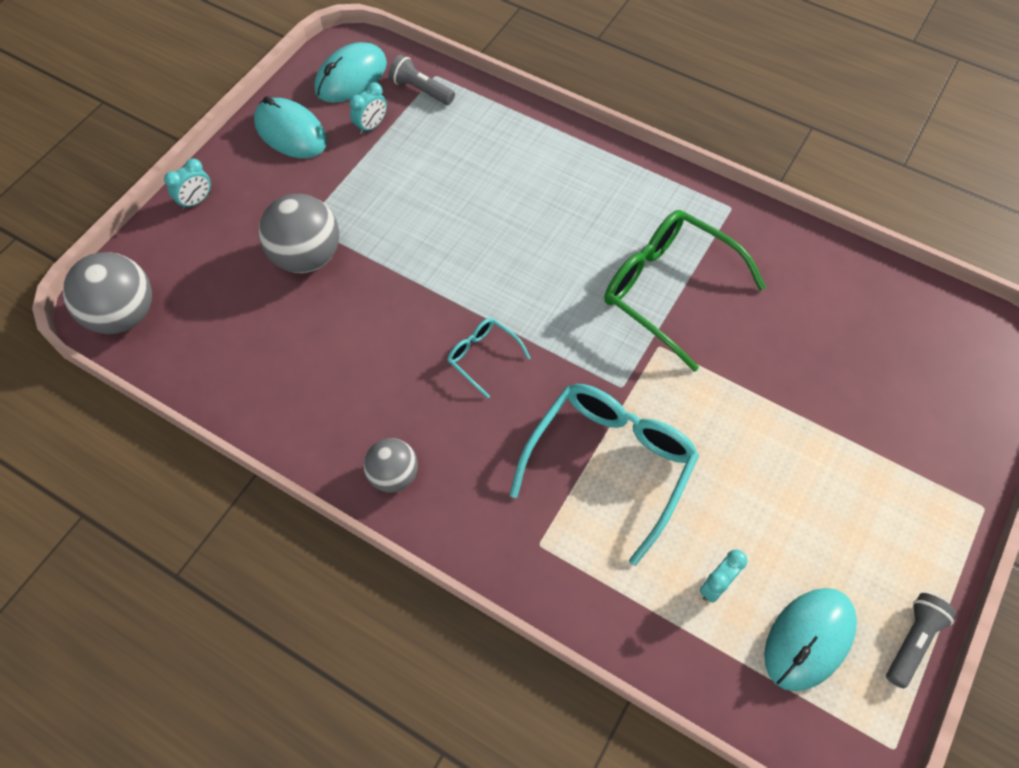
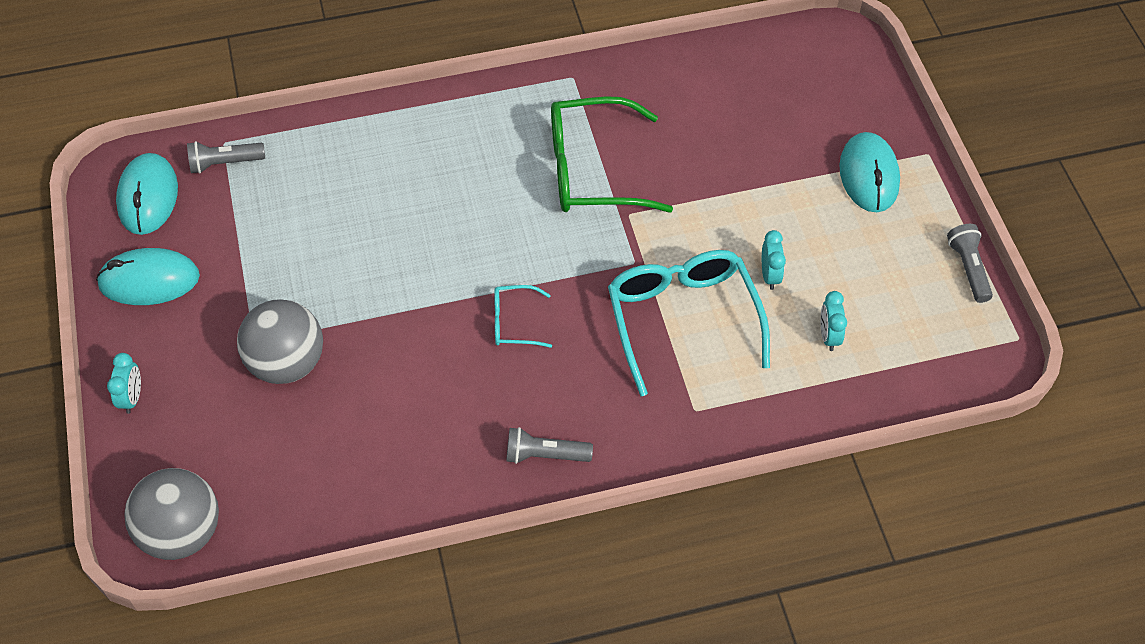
camera: 45 degrees left, 5 degrees down
turquoise clock [349,82,387,134] -> turquoise clock moved to [762,230,786,290]
grey ball [363,438,418,493] -> grey flashlight [506,427,593,464]
turquoise mouse [764,588,857,691] -> turquoise mouse moved to [839,132,900,212]

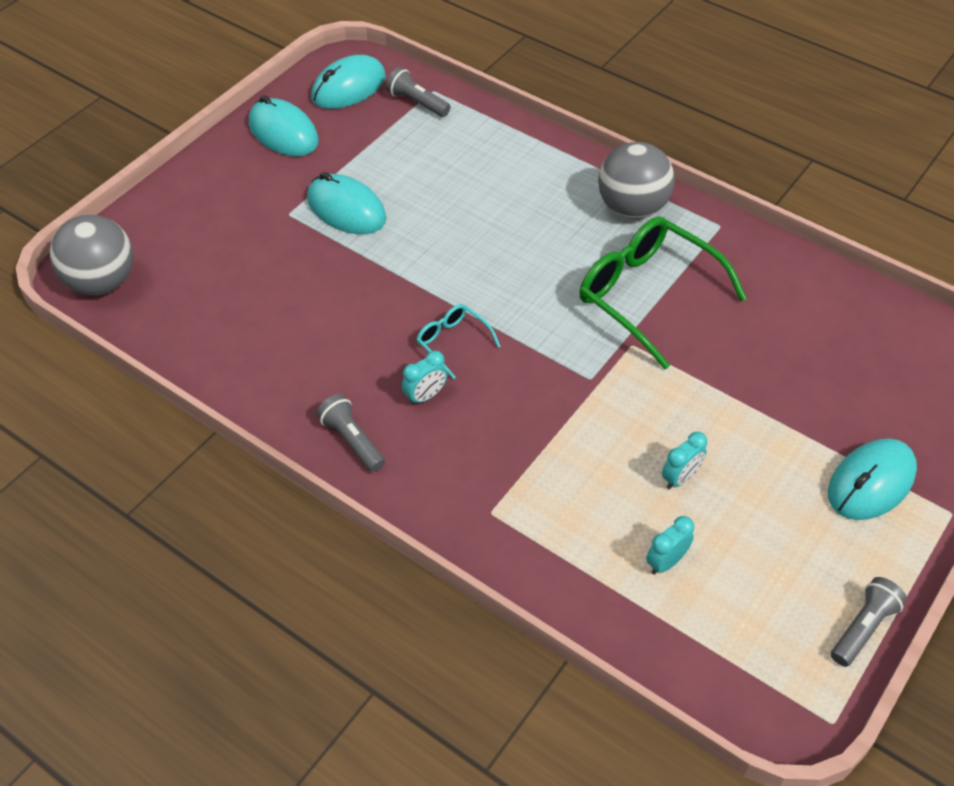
camera: 50 degrees right, 5 degrees down
turquoise clock [107,353,141,414] -> turquoise clock moved to [402,350,447,406]
grey ball [237,299,323,384] -> grey ball moved to [598,142,675,219]
turquoise glasses [608,250,770,396] -> none
none -> turquoise mouse [307,172,387,234]

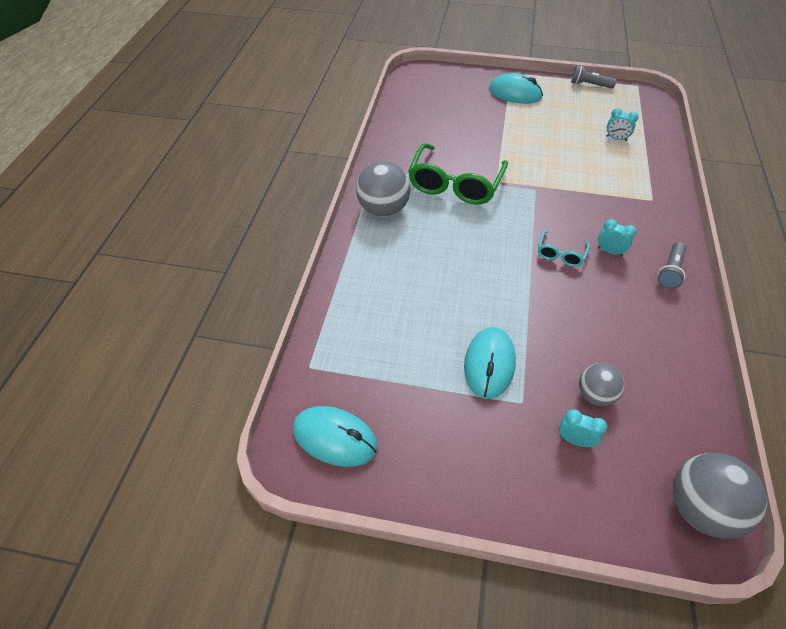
camera: 115 degrees left, 0 degrees up
turquoise mouse [249,95,319,156] -> none
grey flashlight [386,67,451,117] -> none
turquoise clock [662,432,707,490] -> turquoise clock moved to [559,409,607,447]
none -> grey ball [579,363,625,406]

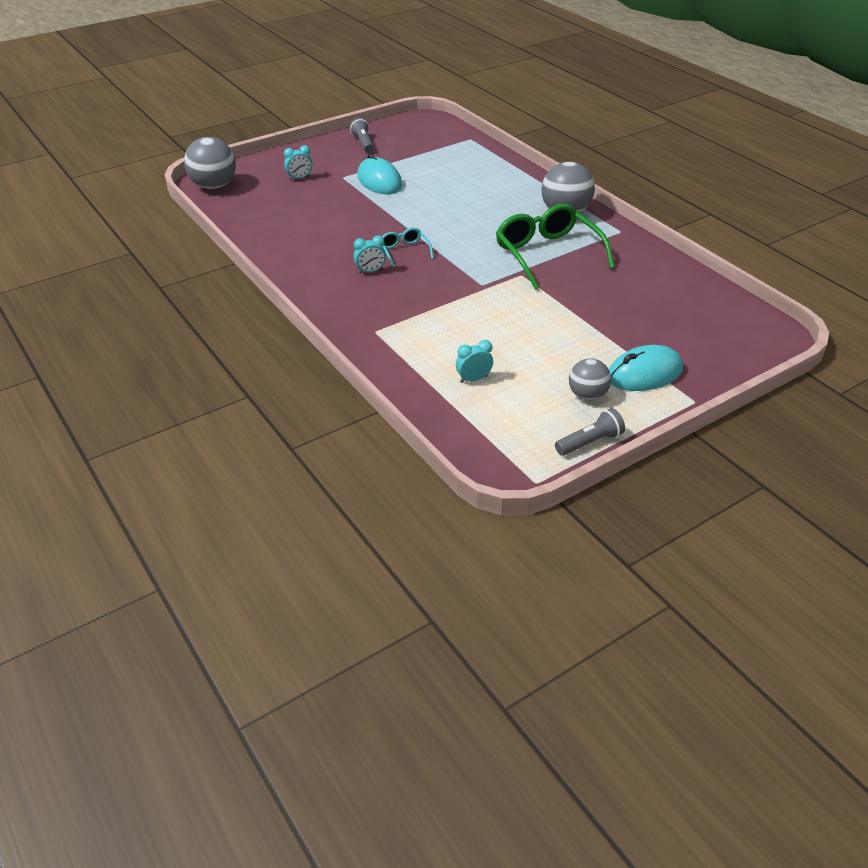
camera: 135 degrees right, 10 degrees down
turquoise mouse [293,406,378,467] -> none
grey ball [579,363,625,406] -> grey ball moved to [569,358,611,400]
grey flashlight [658,242,686,289] -> grey flashlight moved to [350,118,374,153]

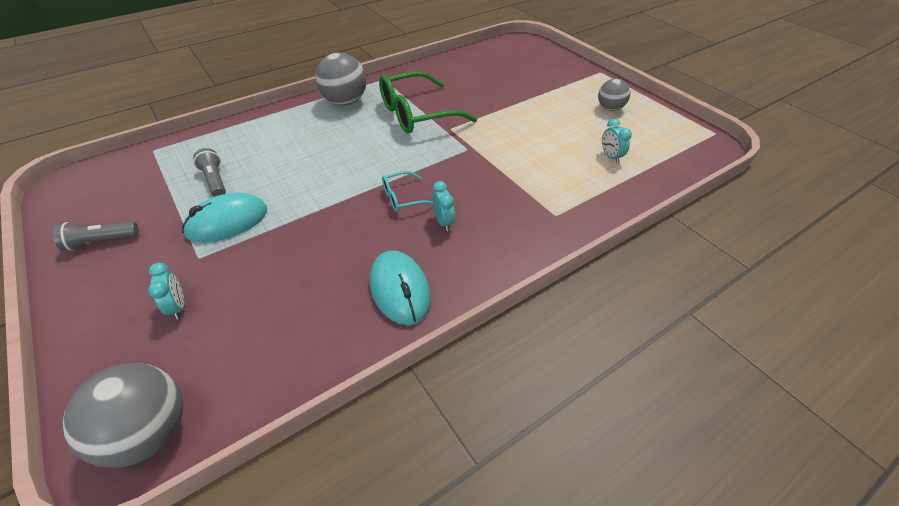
camera: 90 degrees left, 5 degrees up
grey flashlight [555,408,625,456] -> grey flashlight moved to [193,148,226,197]
turquoise mouse [609,345,683,391] -> turquoise mouse moved to [370,250,431,325]

